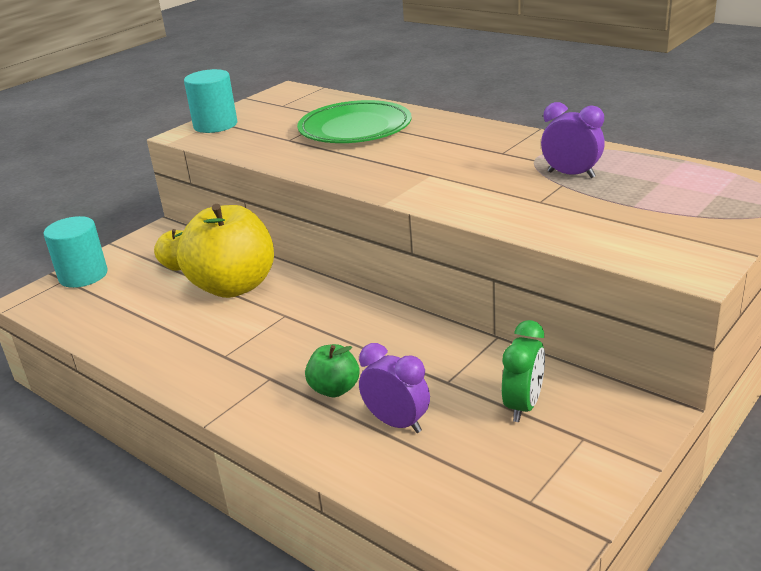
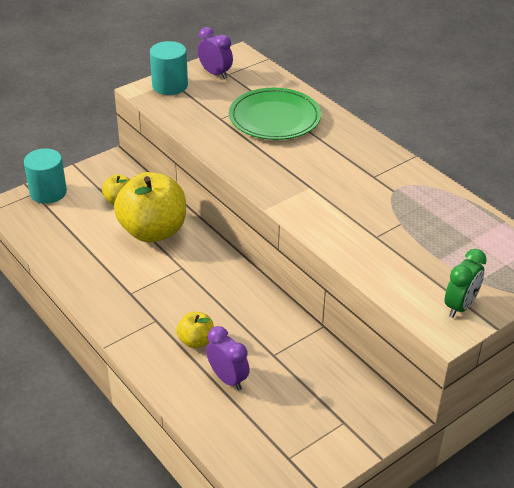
camera: 10 degrees right, 10 degrees up
green apple [305,344,360,397] -> yellow apple [176,312,214,349]
green clock [502,320,545,422] -> green clock moved to [445,249,487,318]
purple clock [541,102,605,178] -> purple clock moved to [198,27,233,79]

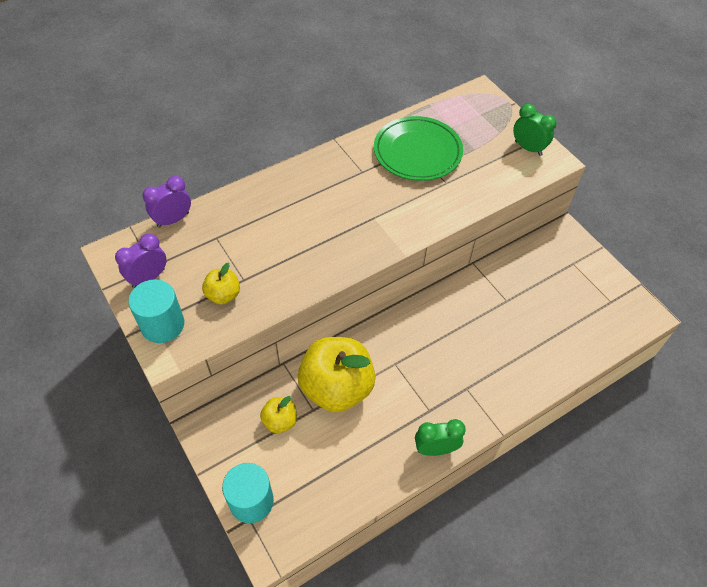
camera: 85 degrees left, 15 degrees up
yellow apple [176,312,214,349] -> yellow apple moved to [202,263,240,304]
purple clock [206,326,250,390] -> purple clock moved to [143,176,191,228]
green plate [229,88,321,140] -> green plate moved to [374,116,463,181]
none -> green clock [415,419,466,456]

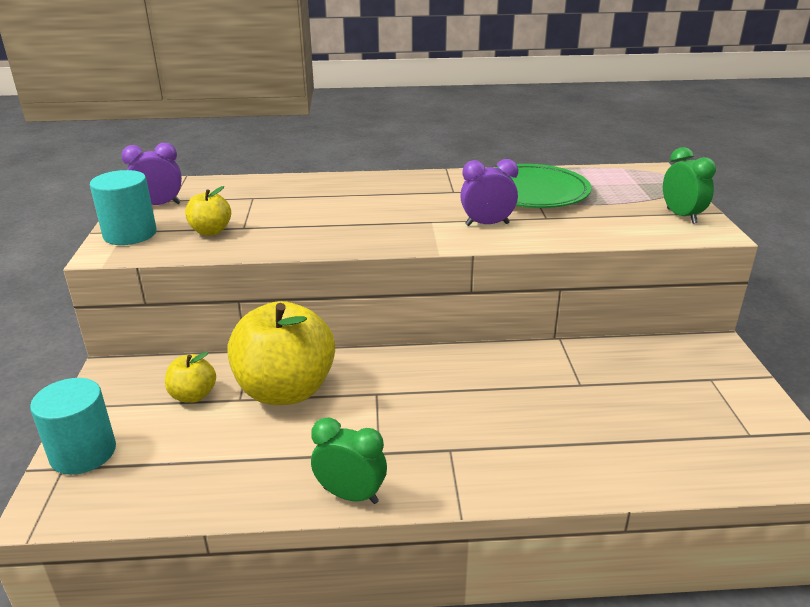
camera: 30 degrees right, 25 degrees down
purple clock [143,176,191,228] -> purple clock moved to [460,159,518,226]

